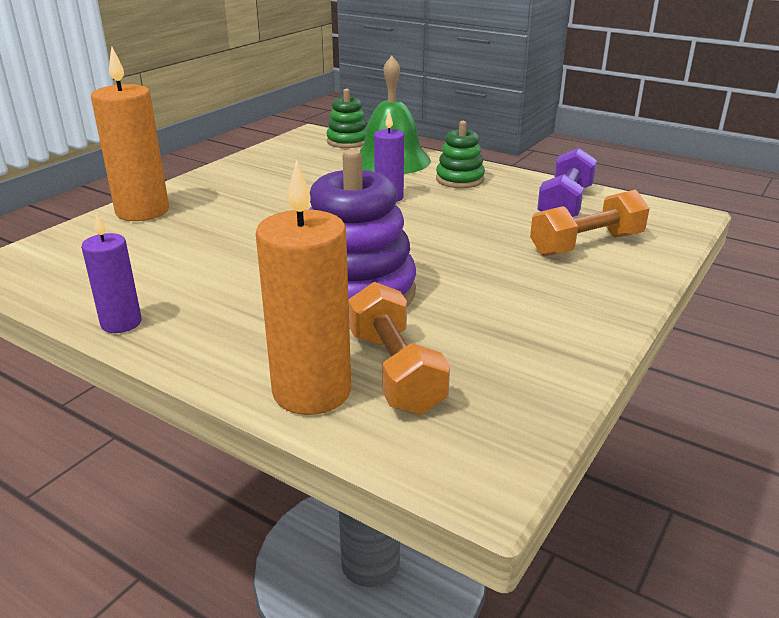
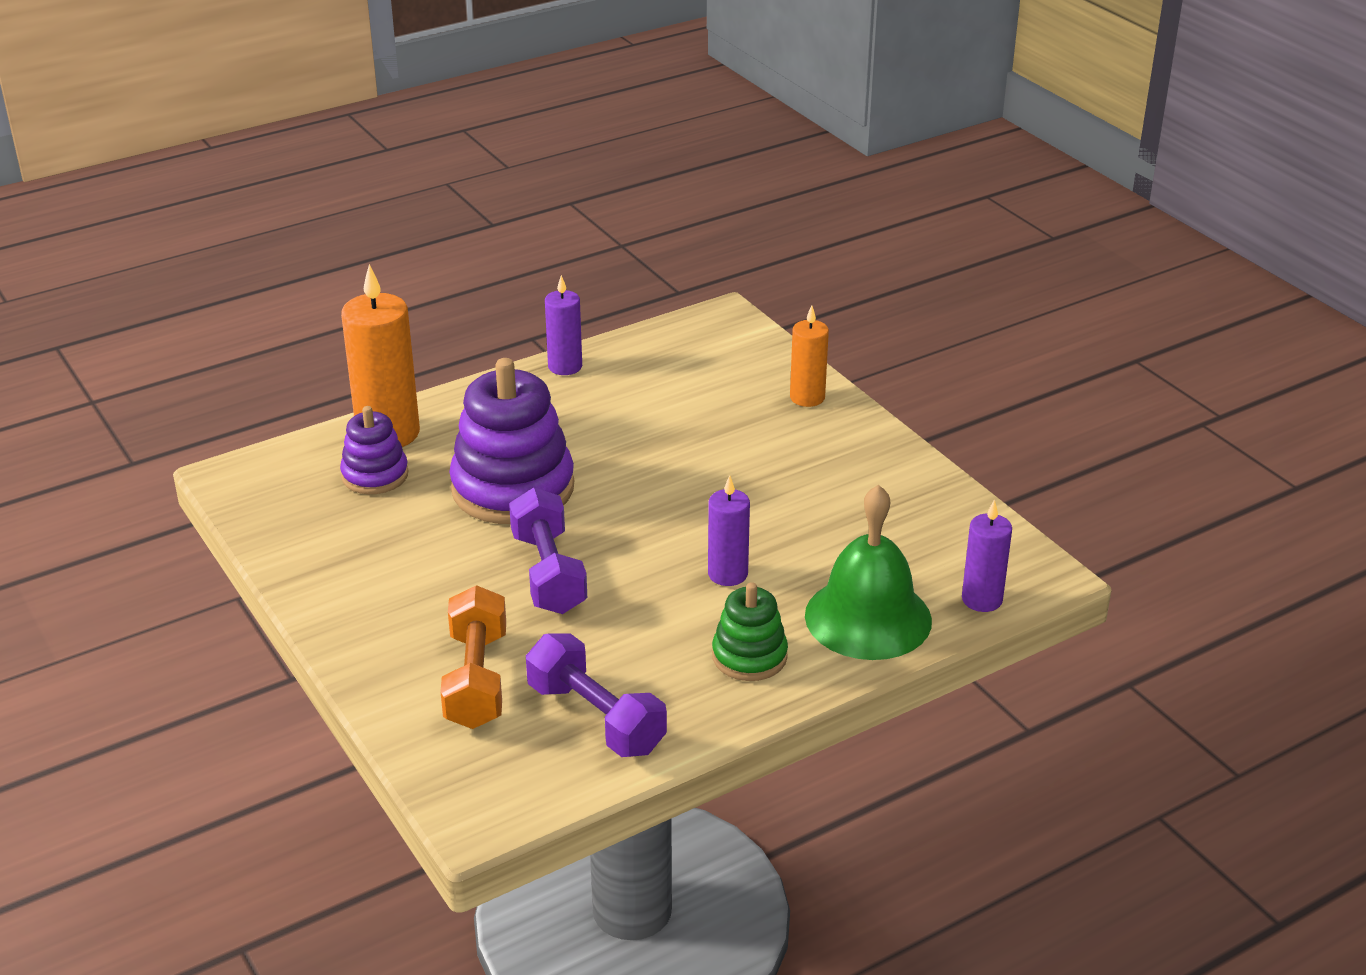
camera: 115 degrees right, 5 degrees up
orange candle [91,47,169,221] -> orange candle [790,305,829,407], size x0.57
green stacking toy [326,88,367,148] -> purple candle [962,499,1012,612]
orange dumbbell [348,282,450,415] -> purple stacking toy [340,406,408,494]
none -> purple dumbbell [509,488,587,614]

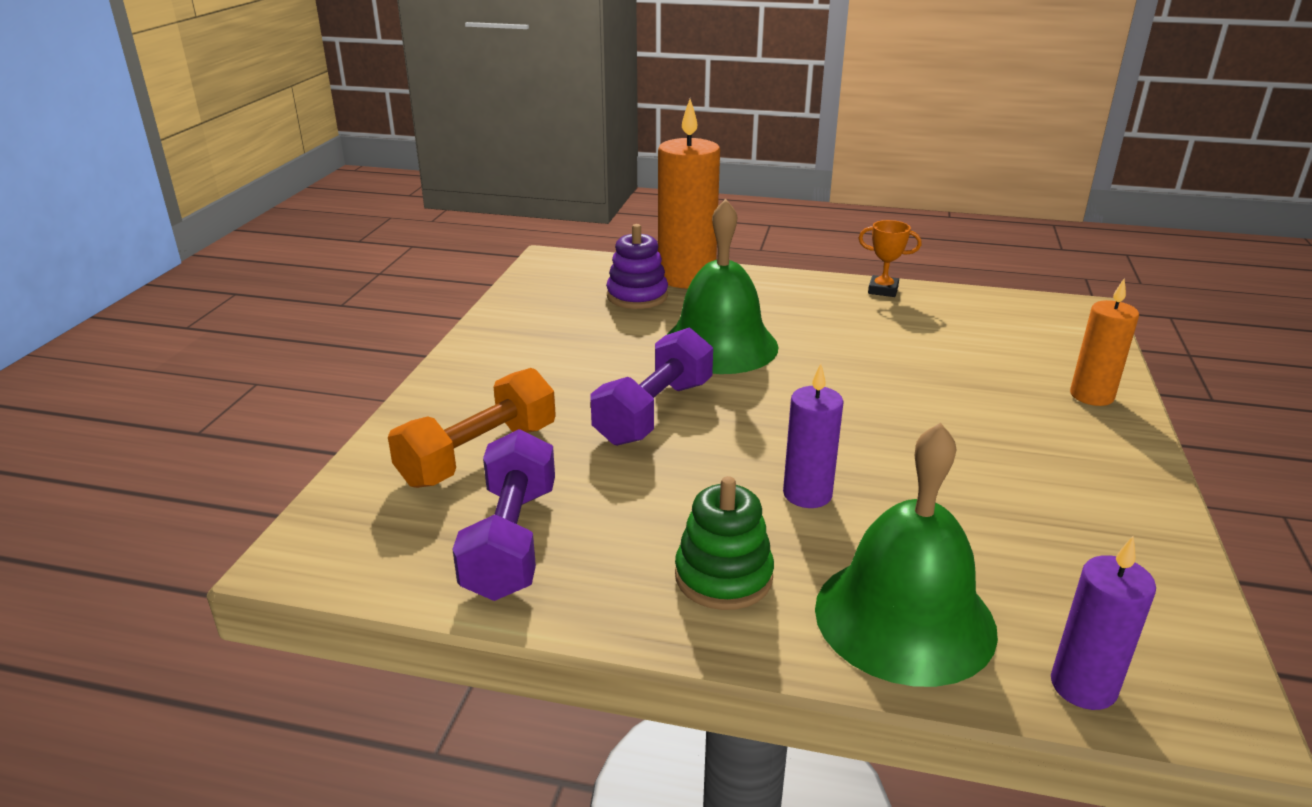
camera: 45 degrees right, 5 degrees down
purple stacking toy [449,358,574,524] -> green bell [667,199,779,374]
purple candle [545,275,582,375] -> orange trophy [859,220,922,297]

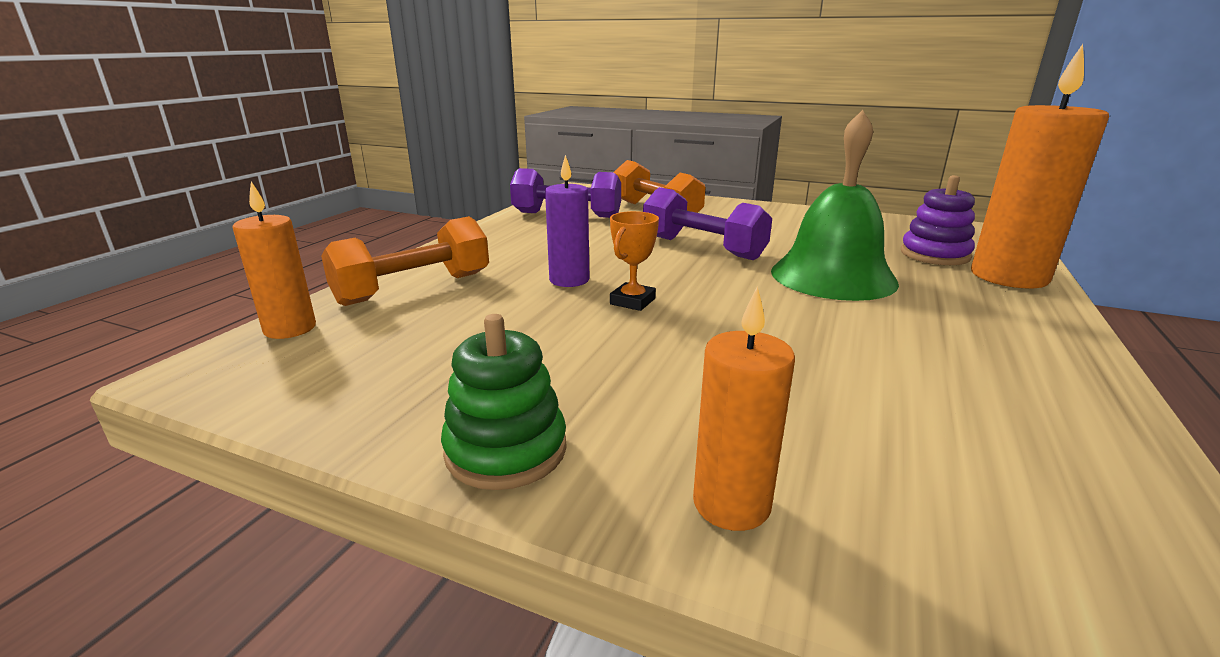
camera: 100 degrees right, 5 degrees down
green stacking toy [675,476,774,610] -> green stacking toy moved to [441,314,567,490]
green bell [815,422,998,687] -> orange dumbbell [321,216,489,306]
orange trophy [859,220,922,297] -> orange trophy moved to [610,211,659,311]
purple candle [1051,536,1156,710] -> orange candle [232,182,316,339]

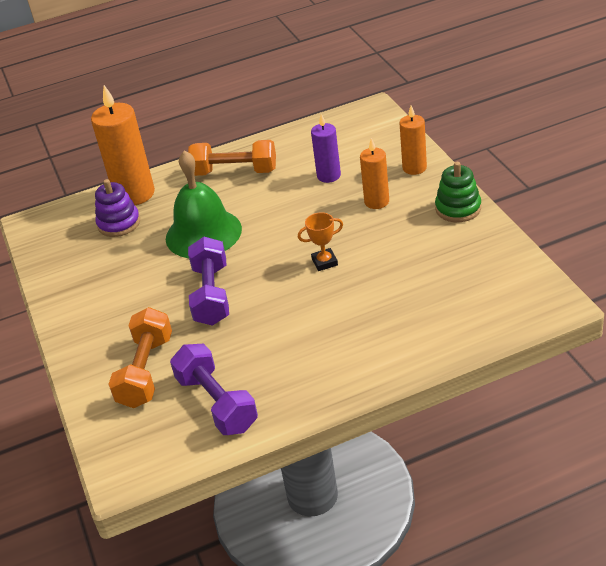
camera: 130 degrees left, 15 degrees up
orange candle [232,182,316,339] -> orange candle moved to [360,138,389,209]
orange dumbbell [321,216,489,306] -> orange dumbbell moved to [188,140,276,176]
purple candle [545,155,589,287] -> purple candle moved to [311,114,341,183]

